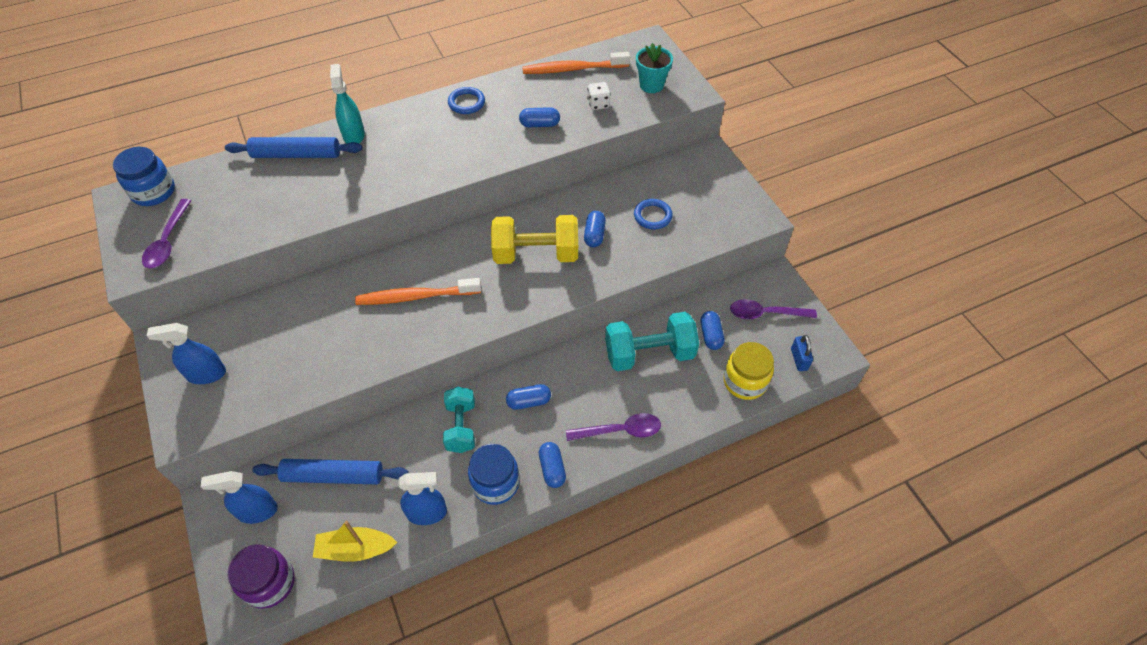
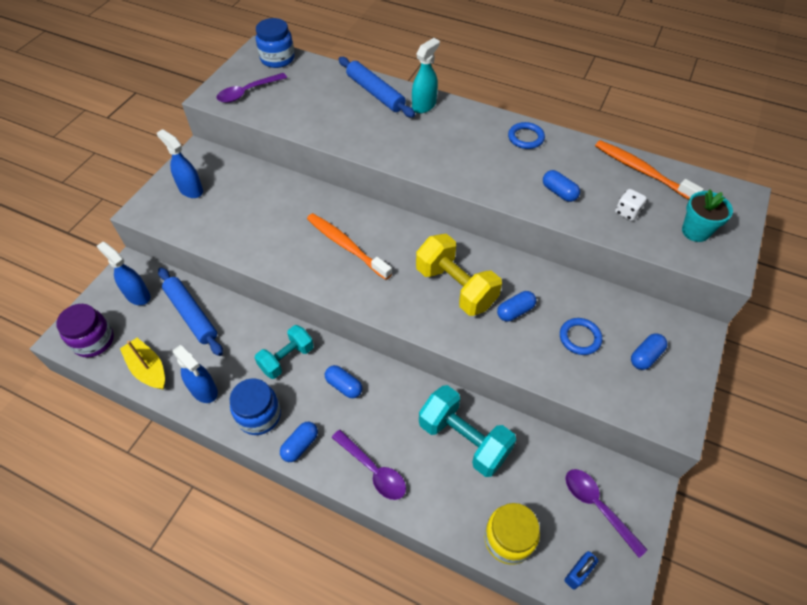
camera: 50 degrees right, 0 degrees up
blue capsule [701,311,724,350] -> blue capsule moved to [631,333,667,370]

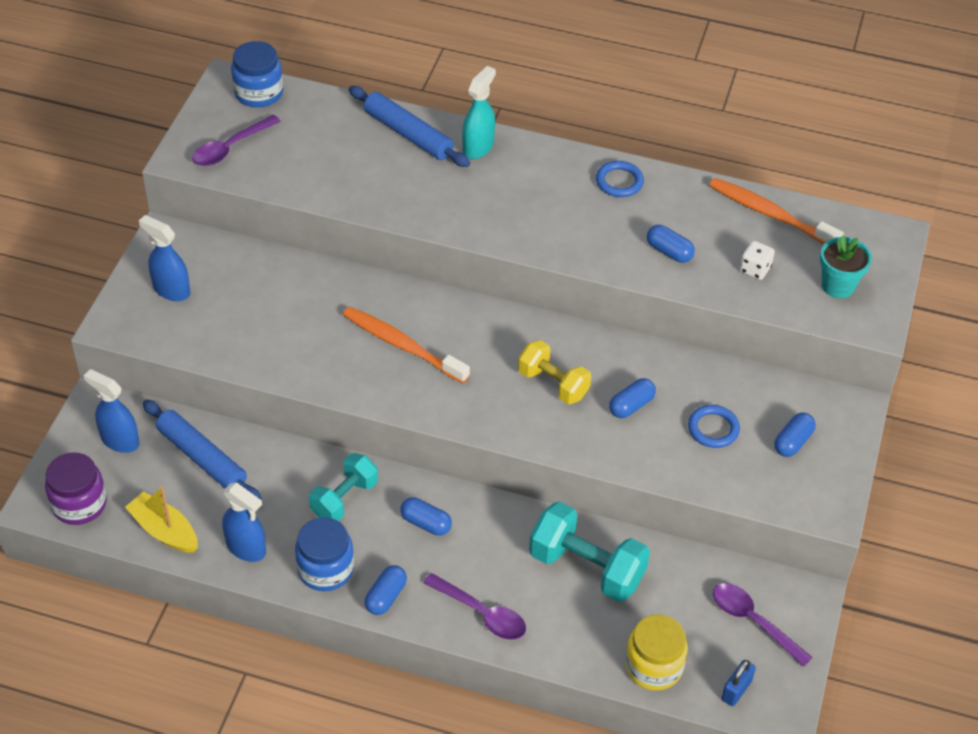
camera: 10 degrees left, 5 degrees down
yellow dumbbell [416,234,502,316] -> yellow dumbbell [518,340,591,404], size x0.66

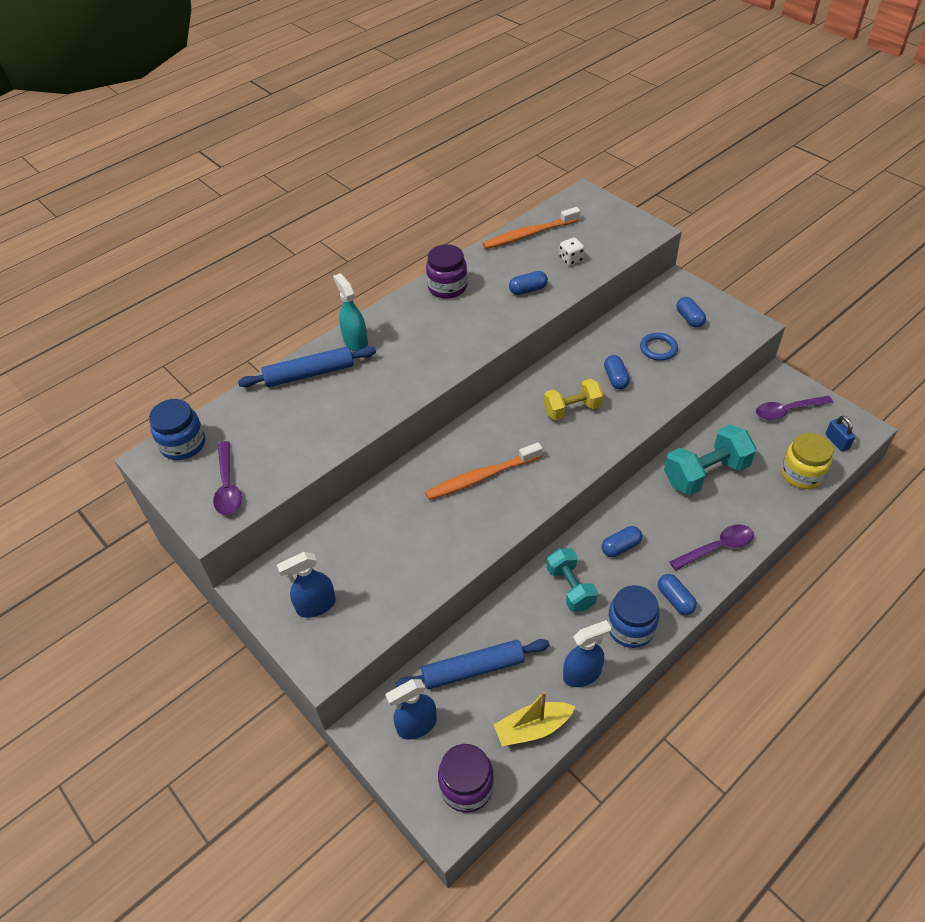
camera: 55 degrees left, 0 degrees up
blue ring [596,161,644,197] -> purple jar [426,244,467,299]
turquoise flower pot [820,235,872,298] -> none

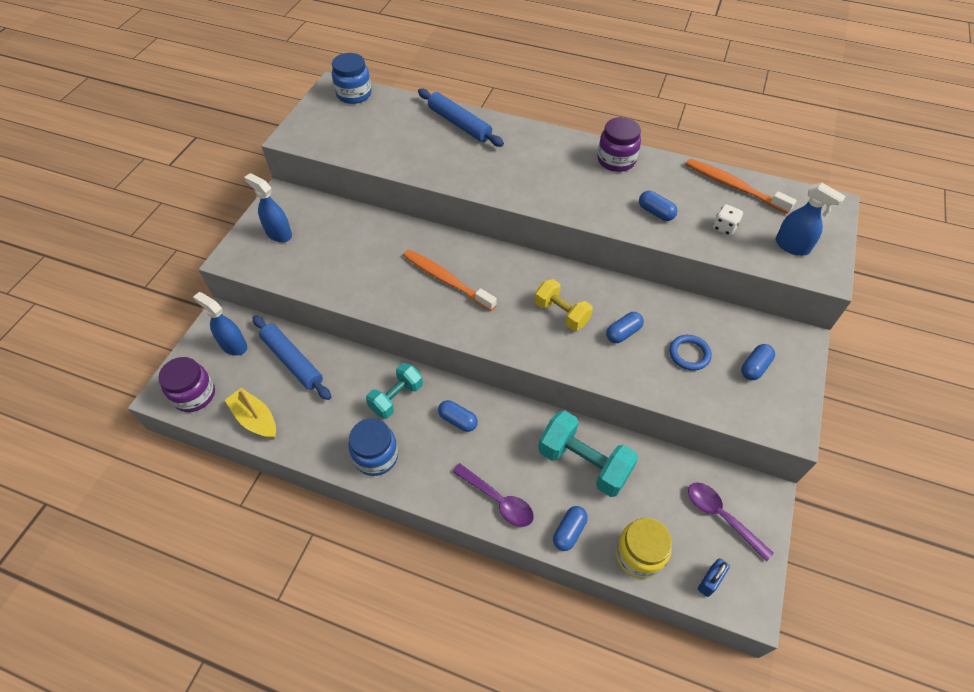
camera: 60 degrees right, 5 degrees up
purple spoon [213,441,242,515] -> none
turquoise spray bottle [333,273,368,352] -> none
blue spray bottle [563,620,611,687] -> blue spray bottle moved to [776,183,846,256]
blue capsule [658,574,697,615] -> blue capsule moved to [553,506,588,551]

